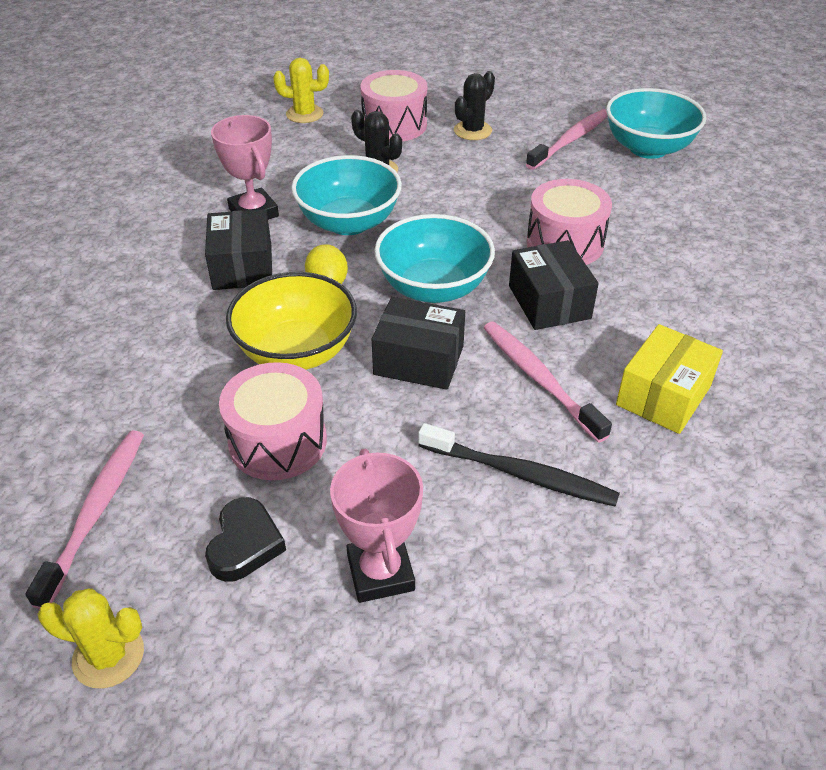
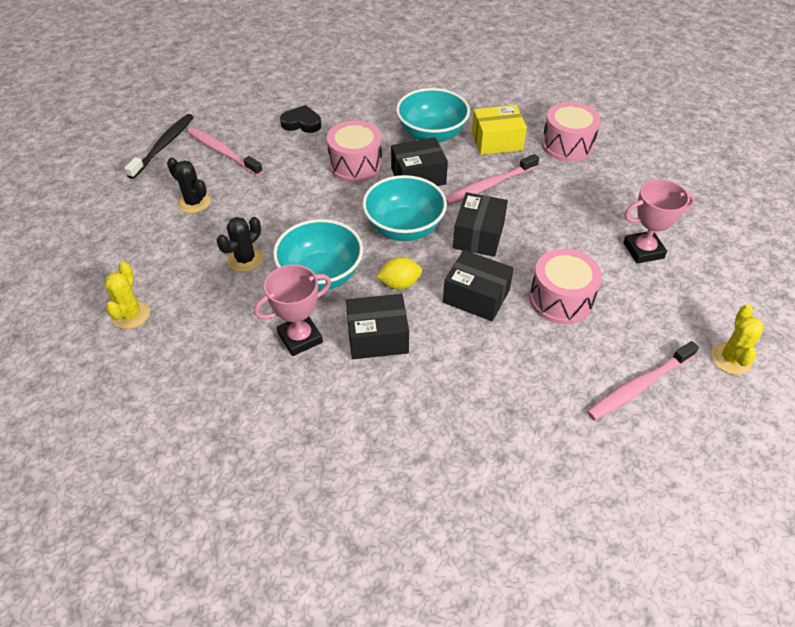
camera: 90 degrees left, 5 degrees up
pink toothbrush [25,430,144,609] -> pink toothbrush turned 45 degrees counterclockwise [587,341,699,420]
black heart [205,497,286,582] -> black heart moved to [280,105,321,133]
yellow bowl [226,272,357,370] -> black box [443,250,514,321]
pink drum [360,70,427,142] -> pink drum moved to [542,102,601,162]
black toothbrush [418,423,620,507] -> black toothbrush moved to [125,114,194,179]
turquoise bowl [606,88,707,159] -> turquoise bowl moved to [396,88,470,143]
yellow box [616,324,723,434] -> yellow box turned 45 degrees counterclockwise [471,105,527,155]

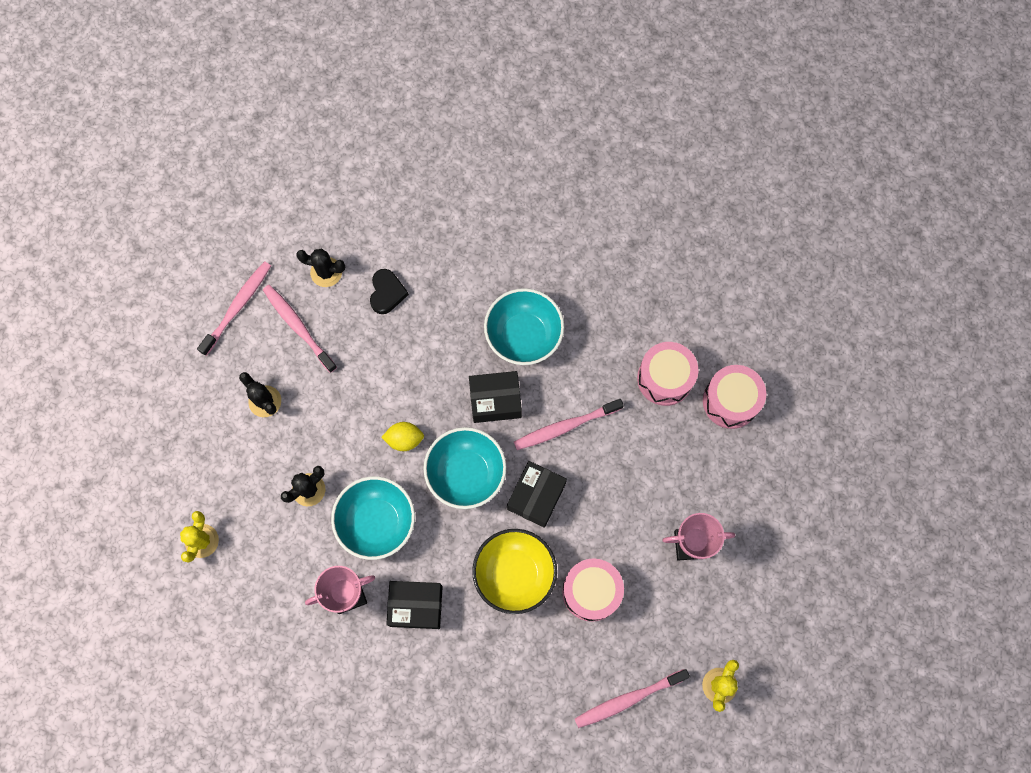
camera: 10 degrees right, 25 degrees up
black toothbrush [125,114,194,179] -> pink toothbrush [197,261,271,356]
black heart [280,105,321,133] -> black heart turned 75 degrees clockwise [370,269,409,314]
pink drum [327,120,382,183] -> pink drum moved to [703,365,766,429]
yellow lemon [377,257,422,290] -> yellow lemon moved to [381,422,424,451]
black box [443,250,514,321] -> yellow bowl [472,529,557,614]
yellow box [471,105,527,155] -> none
none -> black cactus [296,248,345,287]

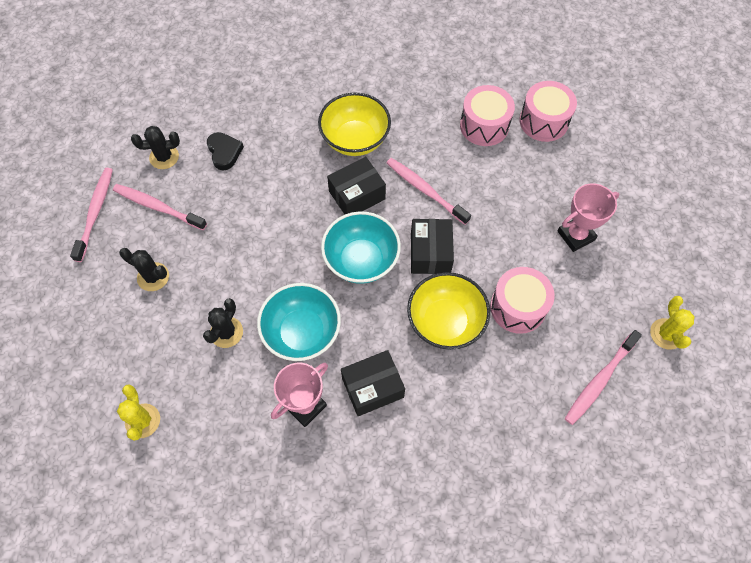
camera: 25 degrees left, 10 degrees down
yellow lemon [381,422,424,451] -> none
turquoise bowl [484,288,564,365] -> yellow bowl [318,93,391,156]
pink toothbrush [514,399,624,450] -> pink toothbrush turned 90 degrees clockwise [387,158,471,225]

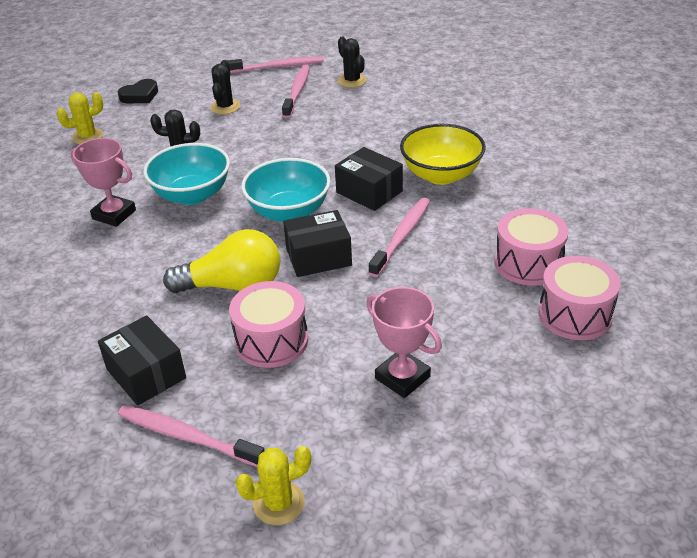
camera: 75 degrees right, 25 degrees down
black heart [207,132,244,170] -> black heart moved to [118,79,158,103]
black box [341,350,405,416] -> black box moved to [98,315,186,406]
yellow bowl [407,272,490,350] -> yellow light bulb [163,229,280,293]

